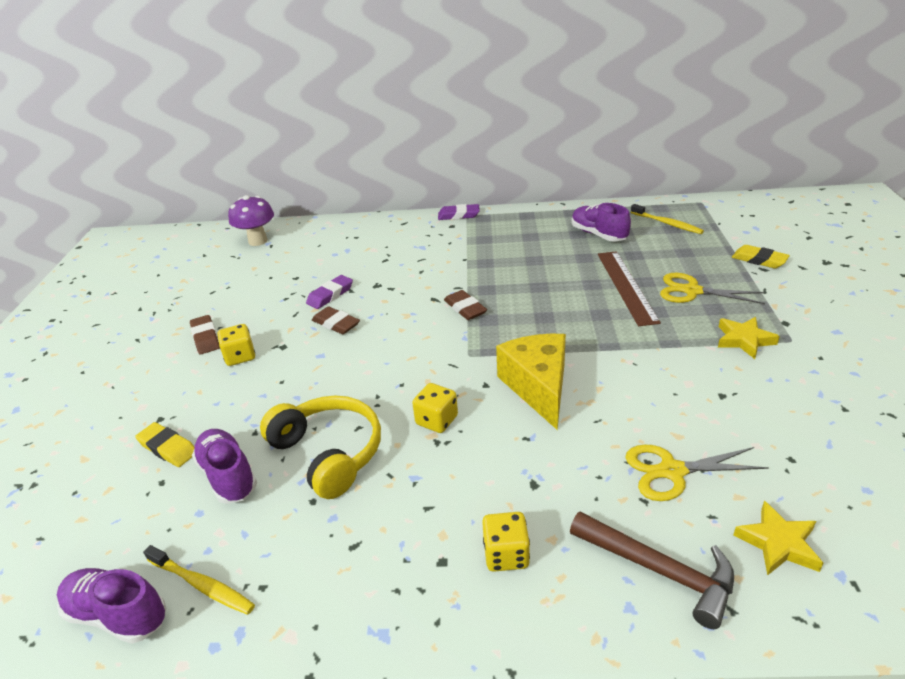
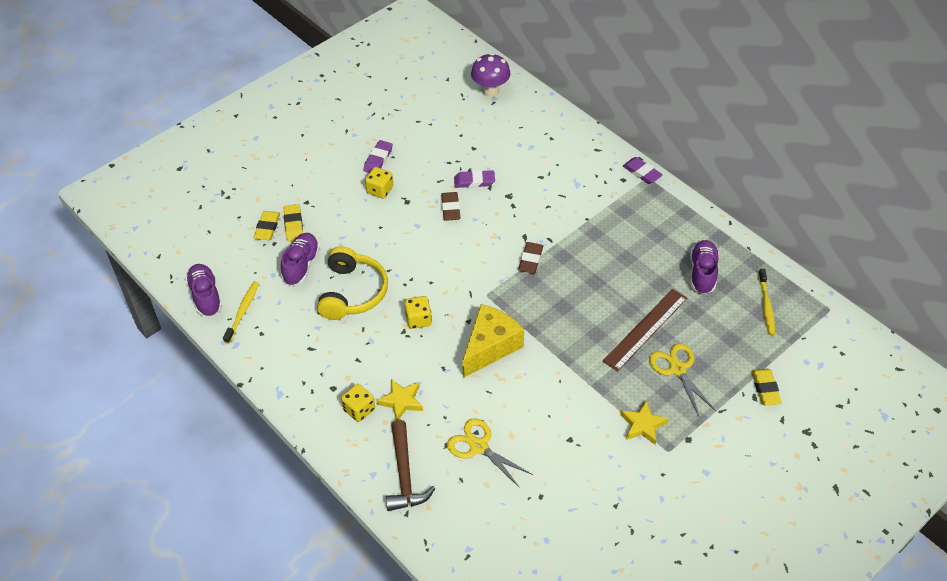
camera: 45 degrees right, 15 degrees up
yellow toothbrush [143,545,255,615] -> yellow toothbrush turned 150 degrees counterclockwise [223,282,259,344]
brown eraser [190,315,219,354] -> purple eraser [363,140,393,173]
yellow star [733,501,824,576] -> yellow star moved to [376,379,423,420]
none -> yellow eraser [254,211,280,240]

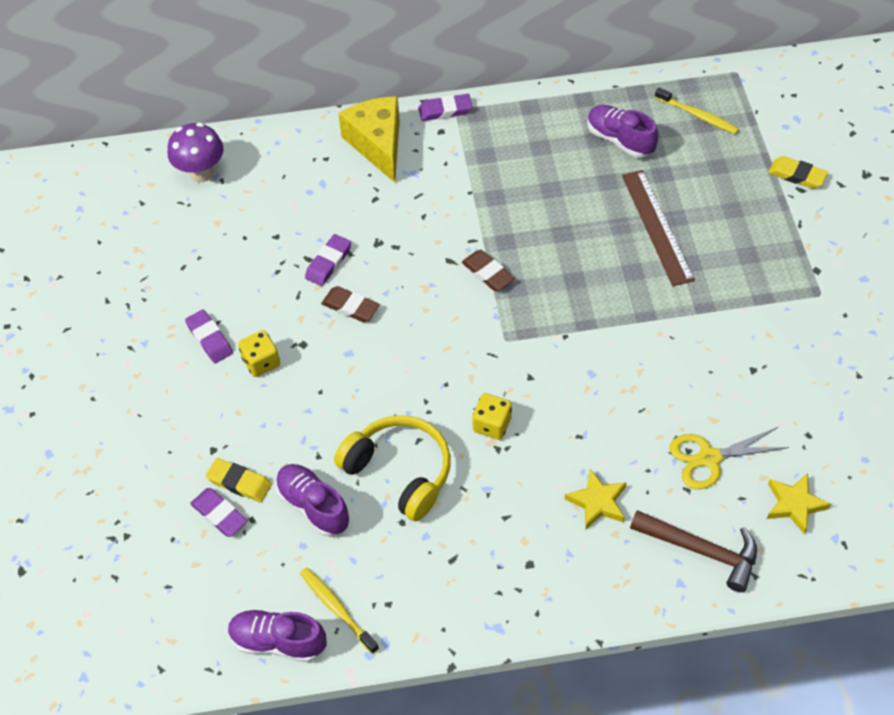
camera: 55 degrees left, 5 degrees up
yellow eraser [254,211,280,240] -> purple eraser [190,488,248,537]
yellow dice [341,384,375,422] -> none
yellow cheese [462,304,524,378] -> yellow cheese moved to [338,96,400,183]
yellow star [620,400,669,445] -> yellow star moved to [767,473,831,535]
yellow scissors [649,343,716,416] -> none

